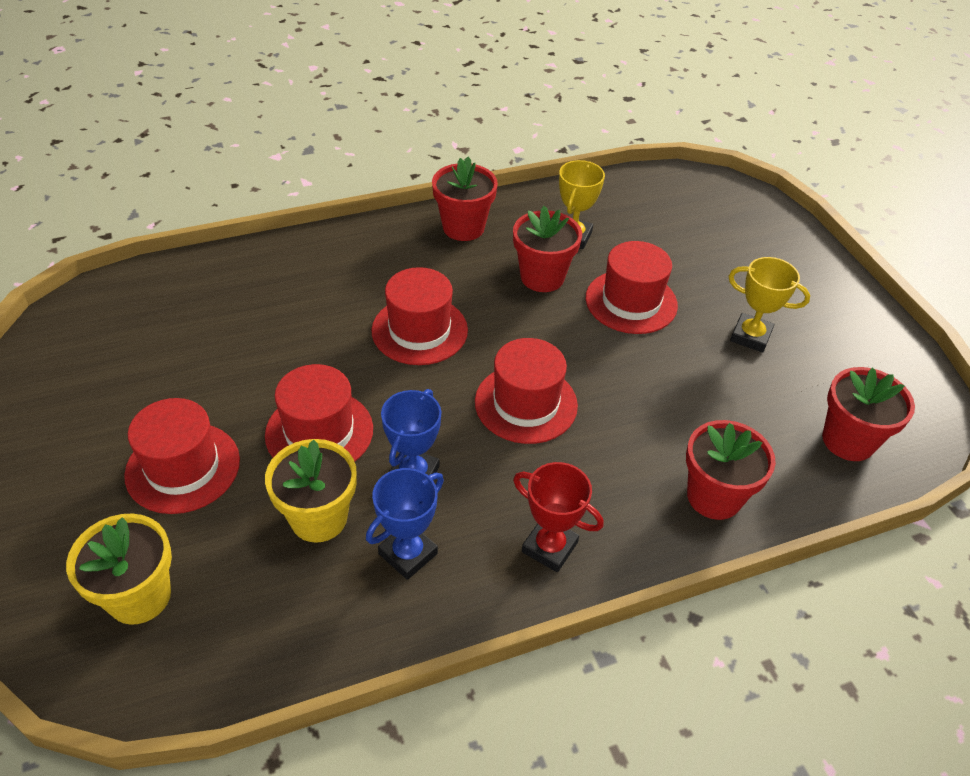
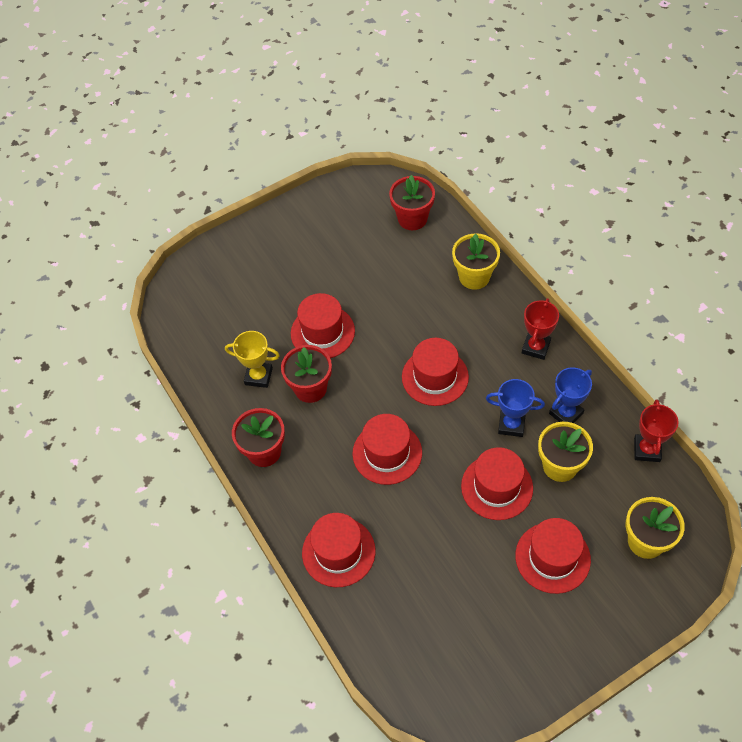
camera: 95 degrees left, 10 degrees up
blue trophy [366,468,444,580] -> blue trophy turned 75 degrees counterclockwise [549,367,592,423]
red flower pot [686,420,776,520] -> yellow flower pot [452,233,500,290]
yellow trophy [729,257,810,352] -> none
none -> red hat [302,513,376,587]
none -> red trophy [634,400,678,462]

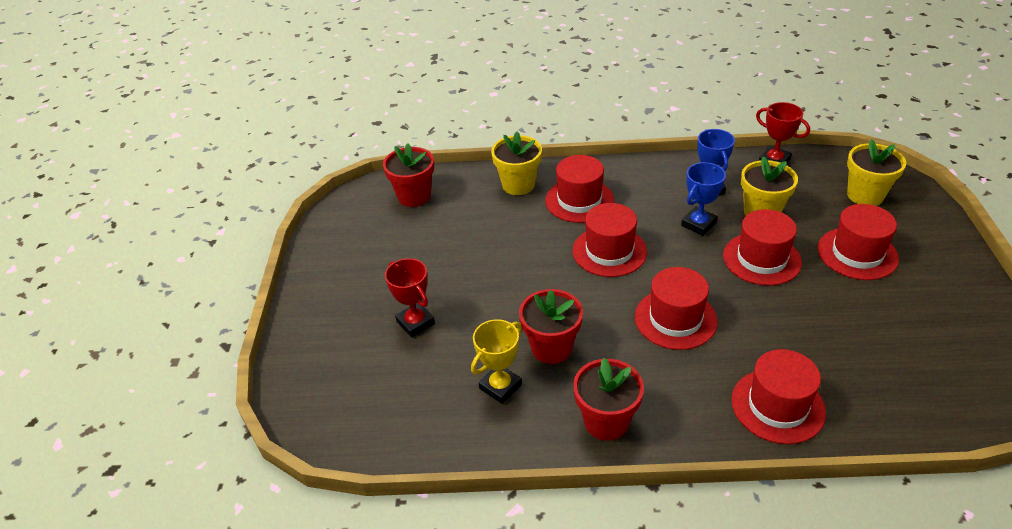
camera: 60 degrees left, 15 degrees down
red hat [291,293,355,358] -> red hat moved to [545,155,614,223]
red trophy [522,298,559,360] -> red trophy moved to [385,258,435,337]

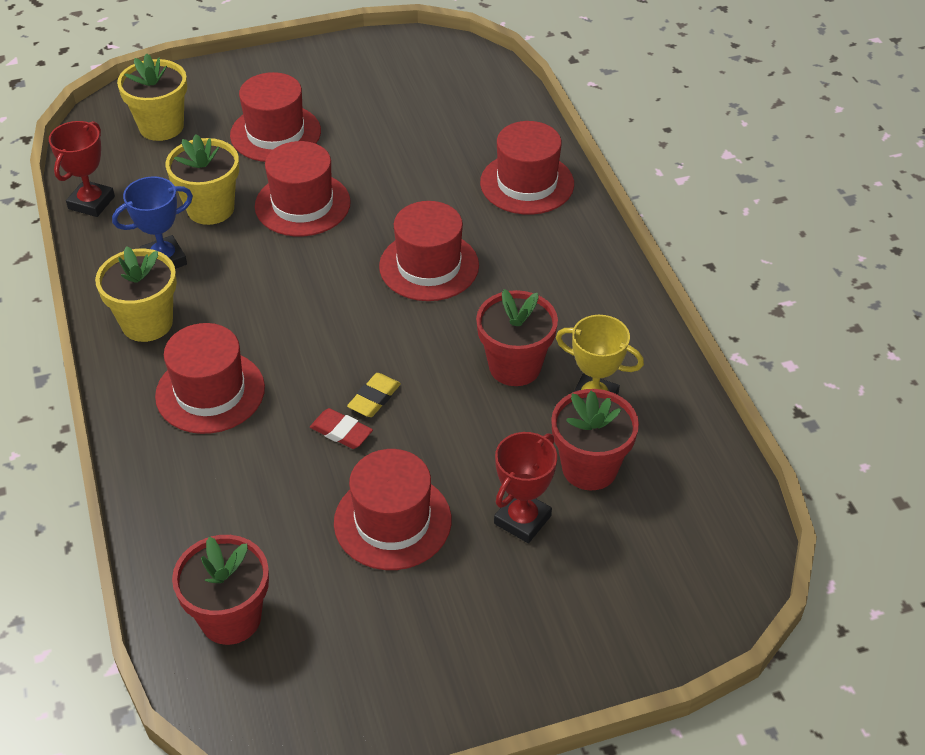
camera: 110 degrees left, 5 degrees up
yellow flower pot [491,131,542,195] -> yellow flower pot moved to [95,246,177,342]
red hat [572,203,647,277] -> red hat moved to [334,449,451,570]
red flower pot [573,357,644,440] -> red flower pot moved to [551,389,639,490]
blue trophy [681,162,726,236] -> none
none -> red eraser [310,408,373,449]
none -> yellow eraser [347,373,401,417]

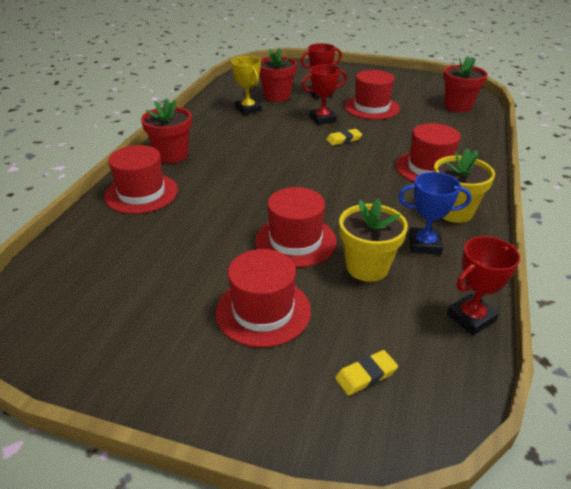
camera: 145 degrees left, 10 degrees down
yellow flower pot [117,53,187,141] -> yellow eraser [335,350,398,396]
red eraser [310,408,373,449] -> none
red hat [379,201,479,301] -> none
red flower pot [476,289,558,386] -> red flower pot moved to [141,98,192,163]
none -> red trophy [302,64,347,125]

